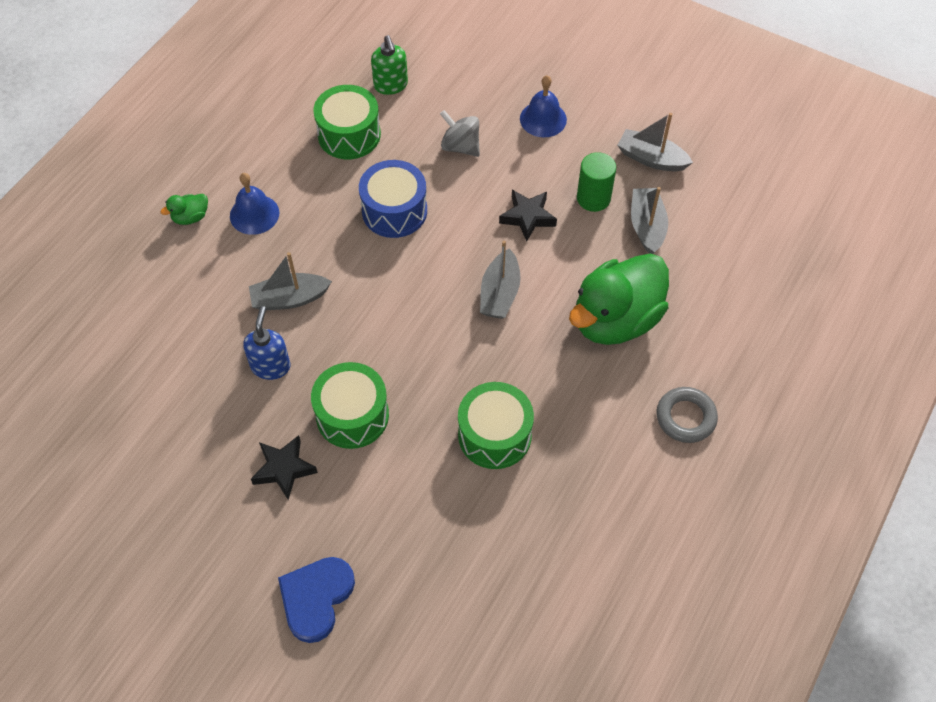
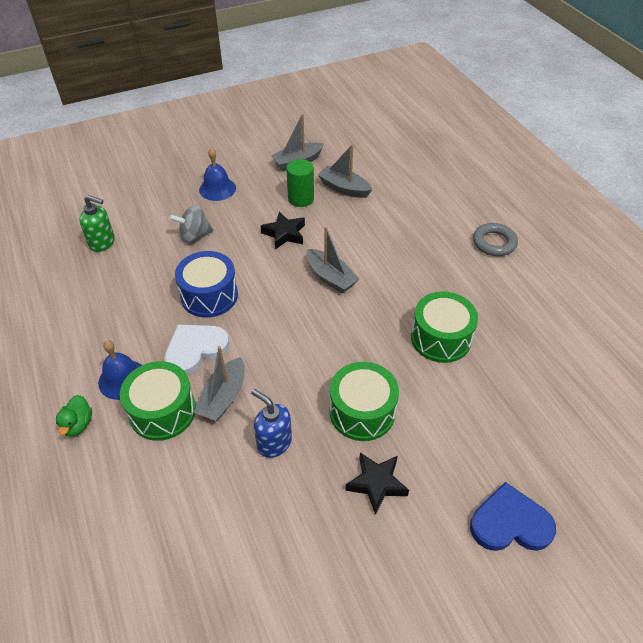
camera: 55 degrees left, 10 degrees down
blue heart [278,557,355,643] -> blue heart turned 120 degrees clockwise [470,482,556,551]
green drum [313,85,381,159] -> green drum moved to [120,361,196,441]
green duck [569,253,669,345] -> none
none -> white heart [164,325,229,375]

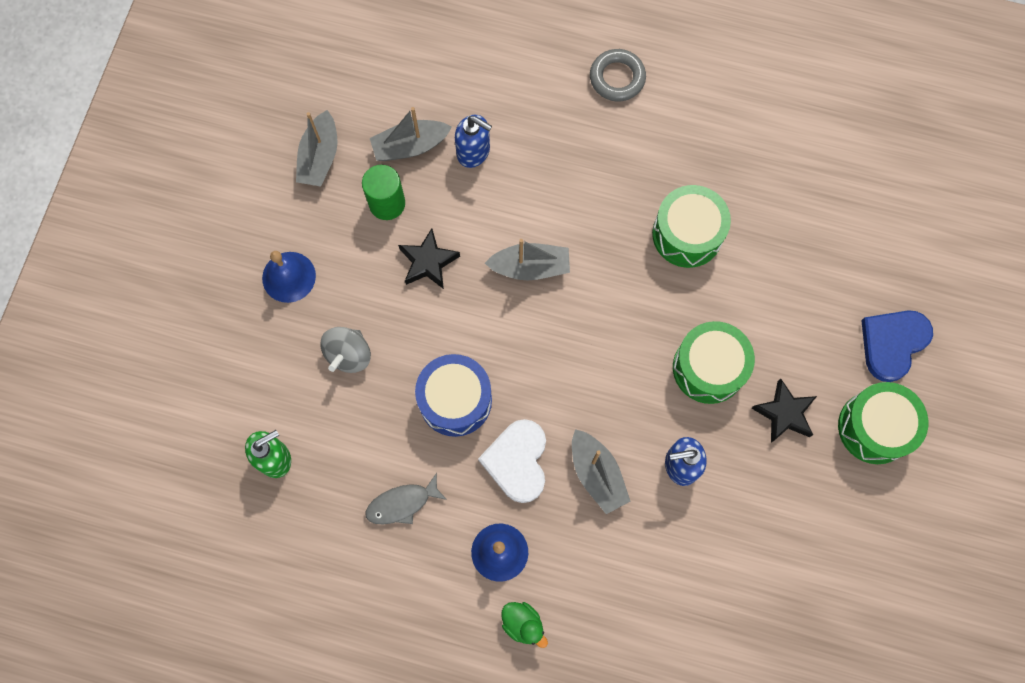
camera: 50 degrees left, 25 degrees up
green drum [120,361,196,441] -> green drum moved to [838,382,928,464]
none -> grey fish [365,473,447,525]
none -> blue soap dispenser [455,115,492,168]

